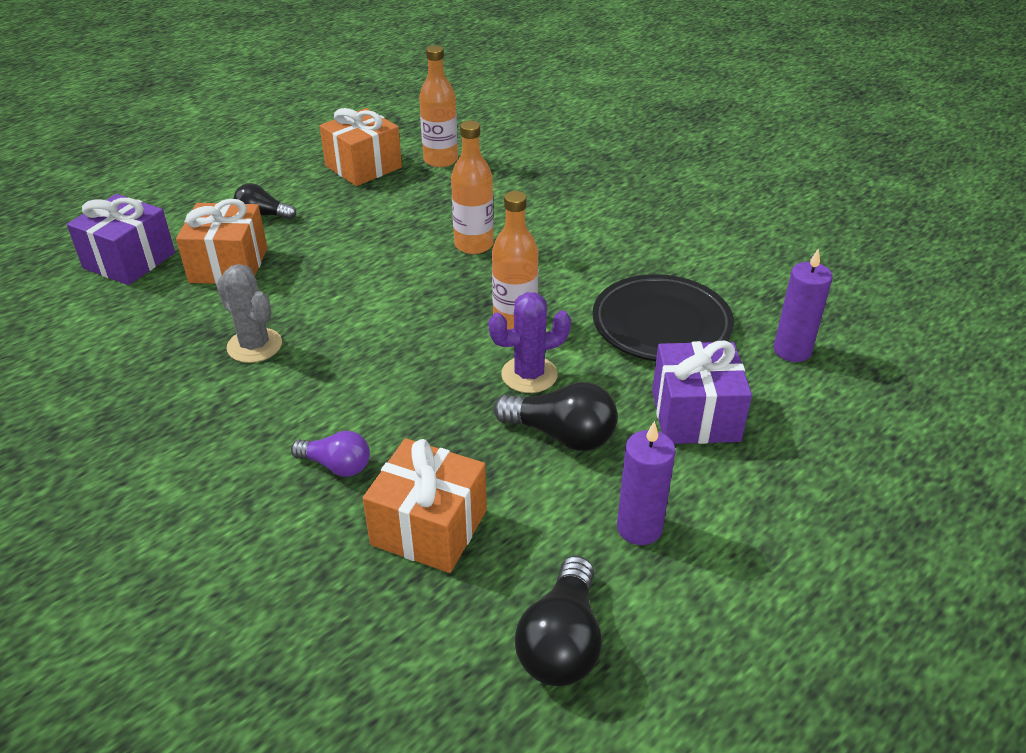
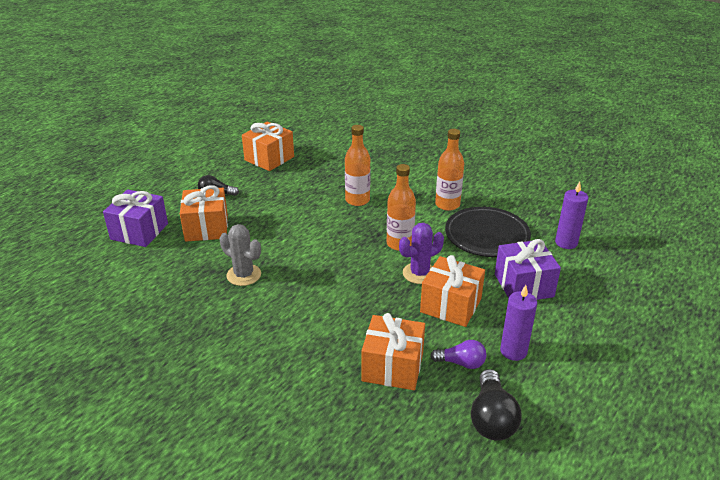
camera: 10 degrees left, 5 degrees down
purple light bulb [291,431,370,477] -> purple light bulb moved to [430,340,486,369]
orange bottle [419,45,458,167] -> orange bottle moved to [435,129,464,211]
black light bulb [493,382,618,451] -> orange gift [420,255,485,327]

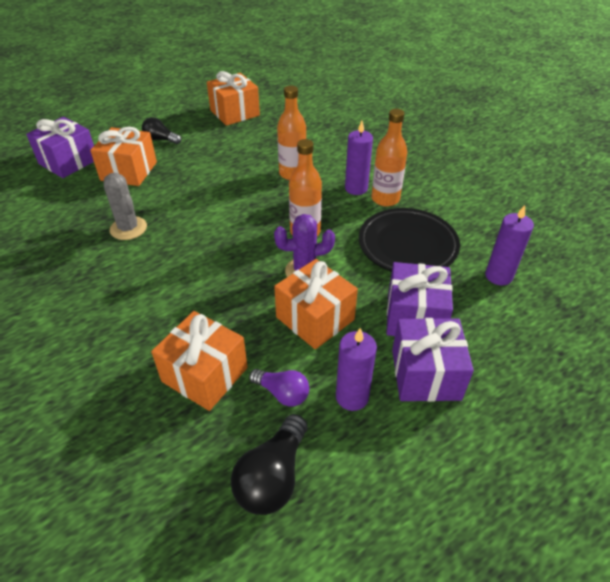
camera: 20 degrees right, 10 degrees up
none -> purple candle [345,121,373,195]
none -> purple gift [392,318,474,402]

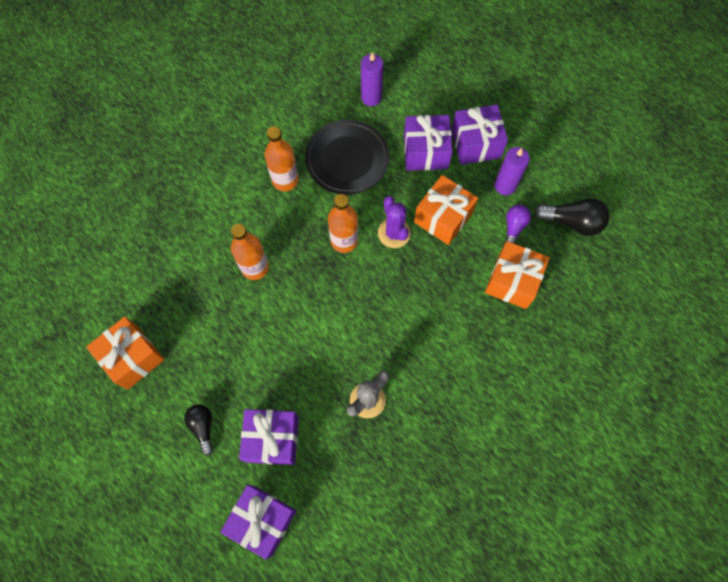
camera: 100 degrees left, 25 degrees up
orange gift [90,127,157,186] -> purple gift [239,409,299,465]
black light bulb [142,117,181,144] -> black light bulb turned 150 degrees clockwise [184,404,213,455]
purple candle [345,121,373,195] -> none

